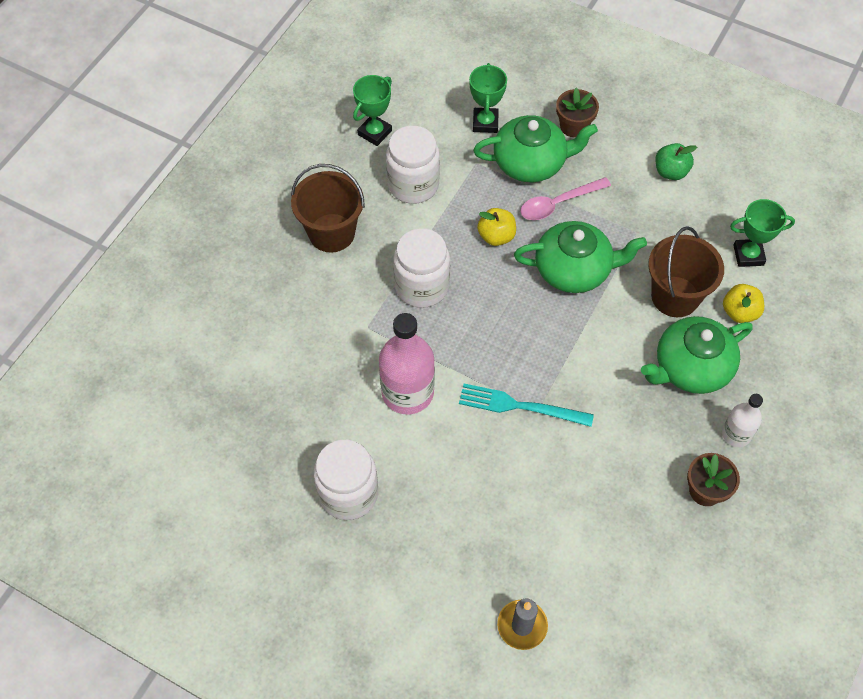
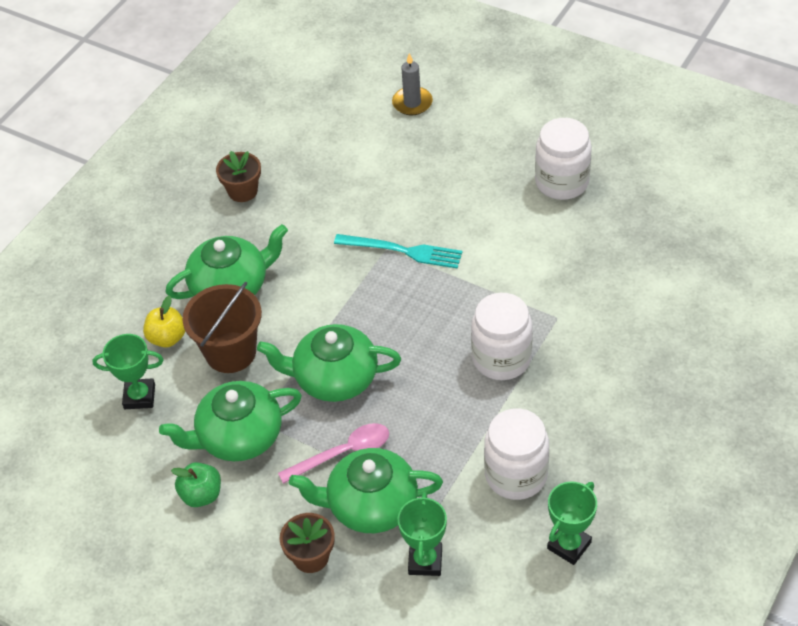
camera: 175 degrees left, 10 degrees down
brown bucket [291,164,365,252] -> none
pink bottle [379,313,435,414] -> none
yellow apple [477,208,516,246] -> none
white bottle [722,394,763,447] -> none
none -> green teapot [159,381,302,461]

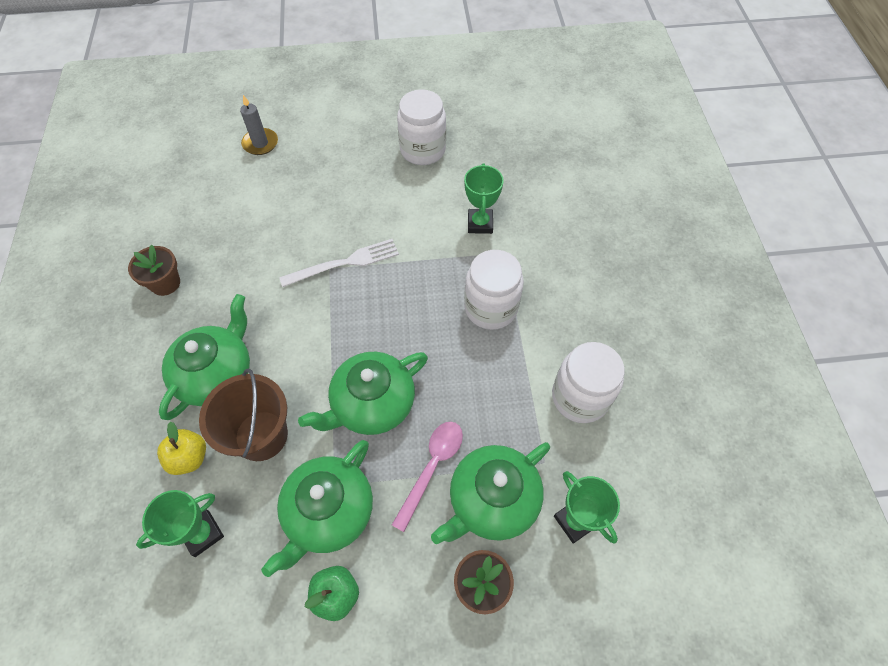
camera: 40 degrees left, 10 degrees up
turquoise fork [334,234,463,269] -> white fork [279,239,399,287]
green trophy [547,481,597,565] -> green trophy moved to [464,163,504,234]

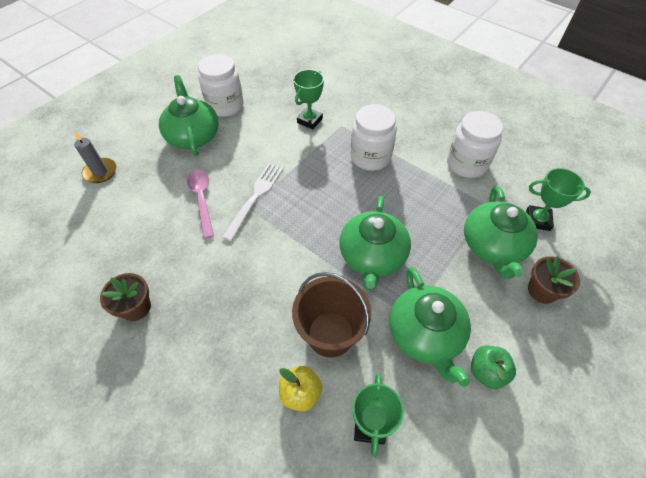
camera: 45 degrees left, 5 degrees down
green teapot [159,294,250,420] -> green teapot moved to [159,75,219,156]
pink spoon [392,422,463,532] -> pink spoon moved to [187,170,214,239]
green trophy [464,163,504,234] -> green trophy turned 75 degrees clockwise [293,69,324,129]

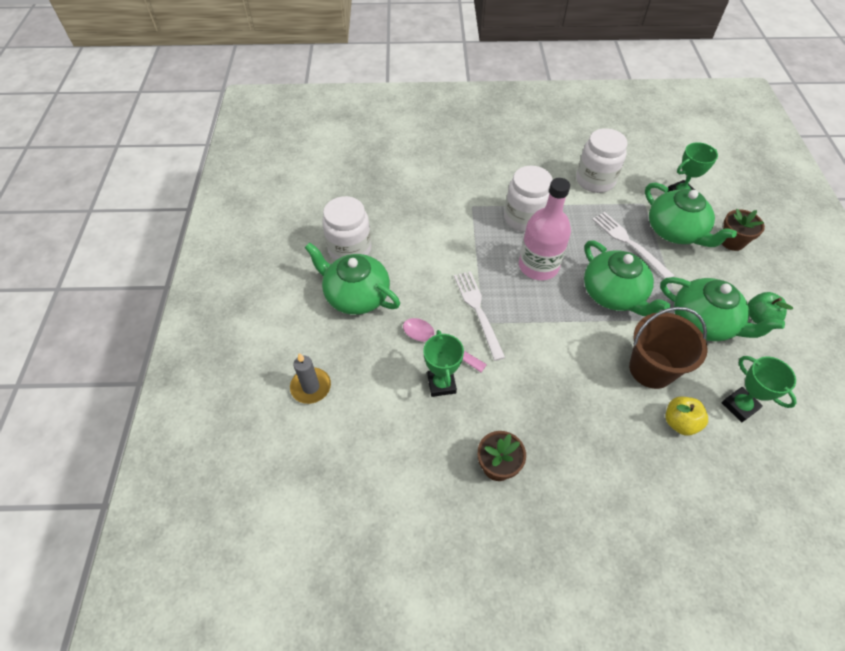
camera: 40 degrees left, 0 degrees up
green trophy [293,69,324,129] -> green trophy moved to [423,330,464,397]
none -> pink bottle [519,178,571,280]
none -> white fork [592,212,675,278]

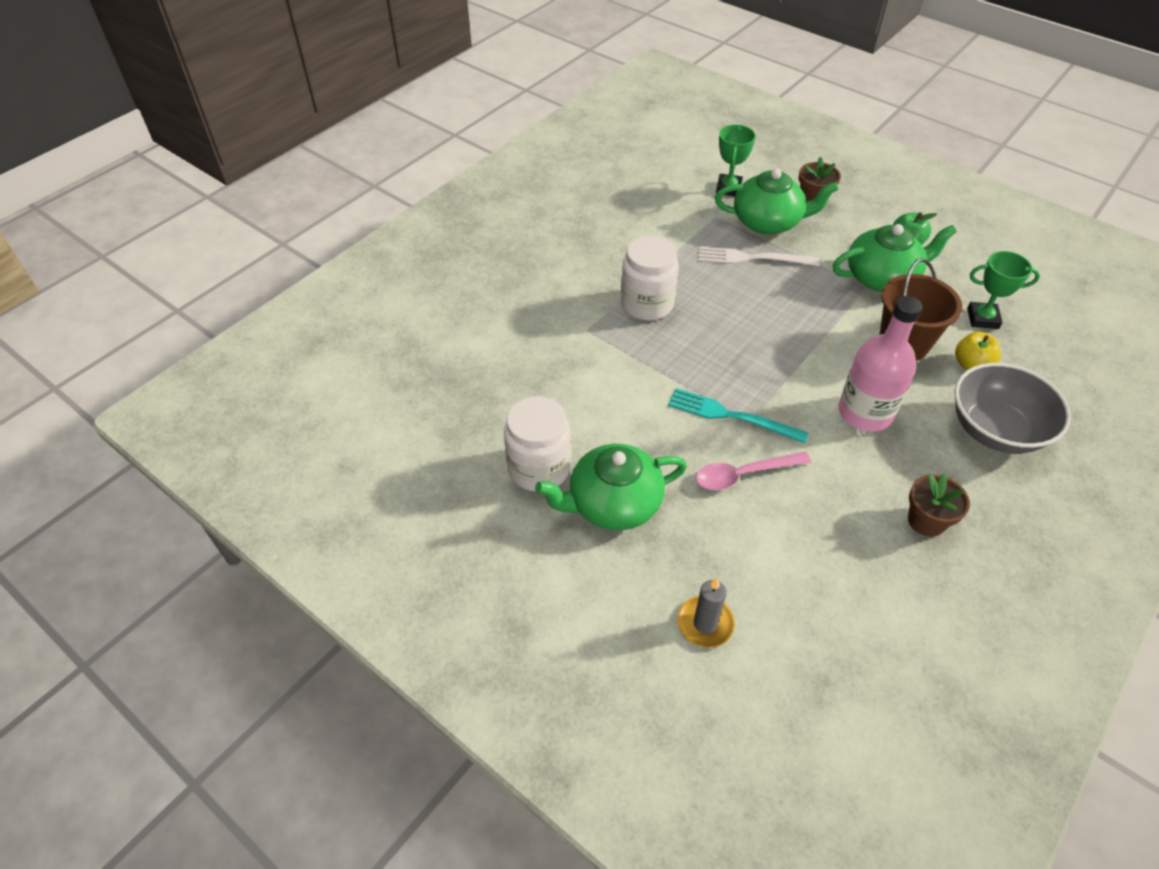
camera: 50 degrees left, 5 degrees down
green trophy [423,330,464,397] -> none
white fork [454,271,505,361] -> turquoise fork [668,388,808,443]
pink bottle [519,178,571,280] -> pink bottle moved to [838,296,922,432]
white jar [576,128,628,193] -> none
green teapot [584,241,670,316] -> none
none -> grey bowl [954,363,1071,454]

